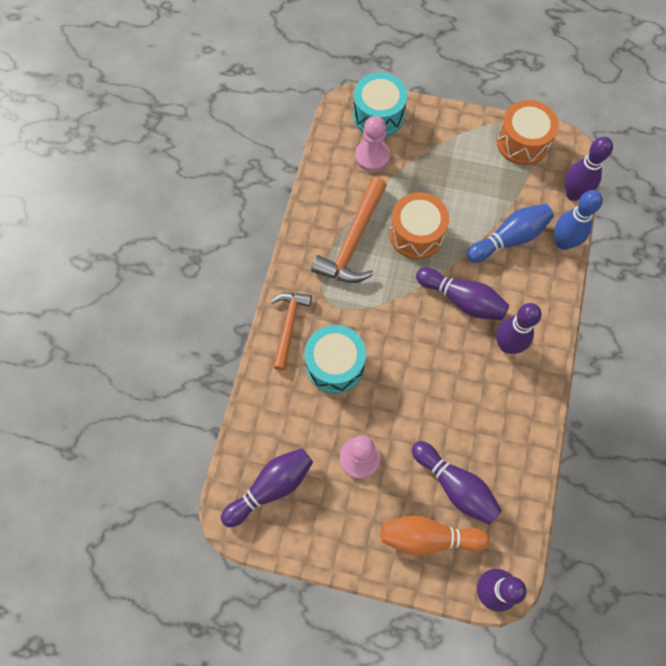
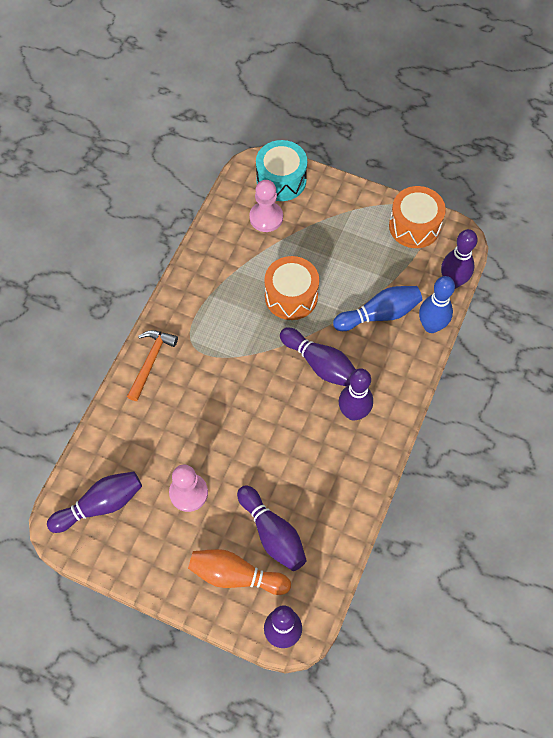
camera: 10 degrees right, 5 degrees down
turquoise drum [304,325,366,393] -> none
orange hammer [311,177,387,283] -> none

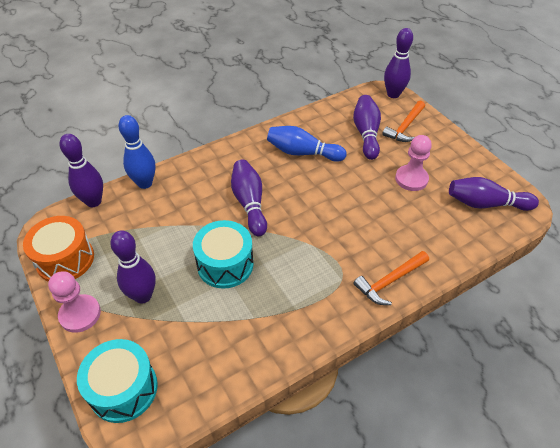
camera: 145 degrees left, 15 degrees down
orange bowling pin [188,549,291,595] -> orange hammer [382,100,425,142]
pink pawn [249,180,283,232] -> pink pawn moved to [48,271,101,333]
orange drum [264,256,319,320] -> turquoise drum [193,220,254,289]
blue bowling pin [333,286,422,331] -> blue bowling pin moved to [267,126,346,162]
purple bowling pin [339,368,373,421] -> purple bowling pin moved to [110,230,156,304]

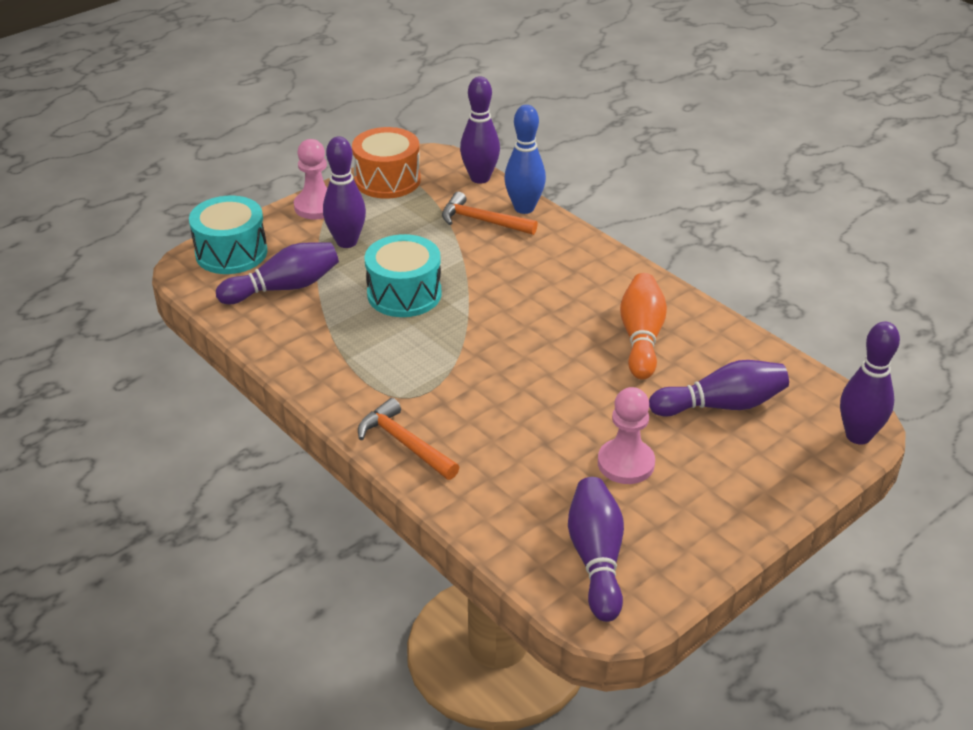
camera: 80 degrees right, 10 degrees down
purple bowling pin [231,160,267,236] -> purple bowling pin moved to [216,242,339,304]
blue bowling pin [267,126,346,162] -> orange bowling pin [620,273,667,380]
orange hammer [382,100,425,142] -> orange hammer moved to [442,192,538,235]

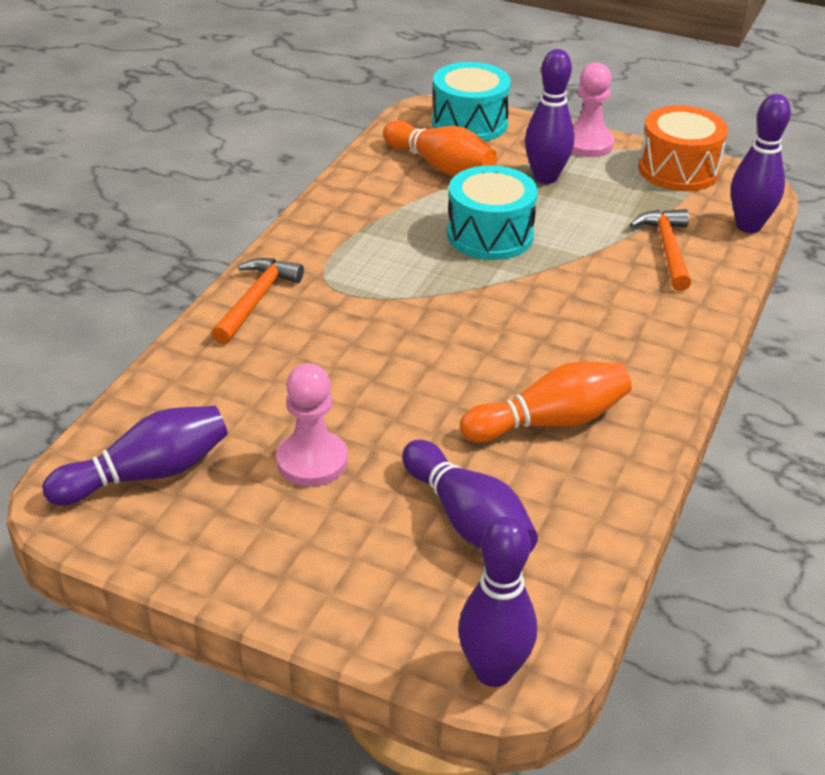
camera: 65 degrees right, 0 degrees up
purple bowling pin [216,242,339,304] -> orange bowling pin [383,120,497,176]
blue bowling pin [504,105,546,214] -> none

